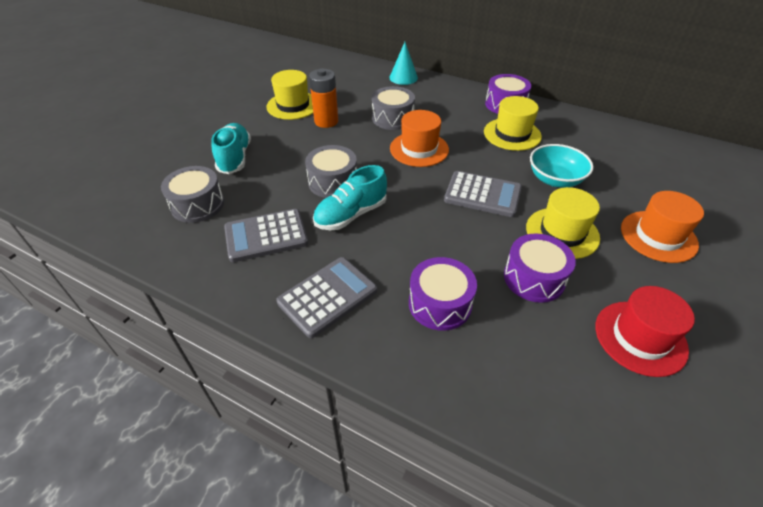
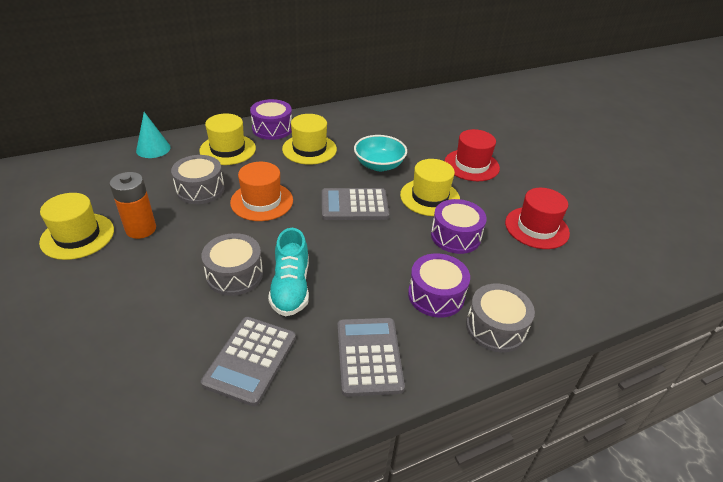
camera: 55 degrees left, 5 degrees down
grey drum [161,166,224,223] -> grey drum moved to [466,284,535,353]
turquoise shoe [211,123,251,174] -> none
grey calculator [444,171,522,217] -> grey calculator turned 150 degrees counterclockwise [322,188,389,220]
orange hat [621,191,704,263] -> red hat [444,129,500,181]
none -> yellow hat [199,113,256,165]

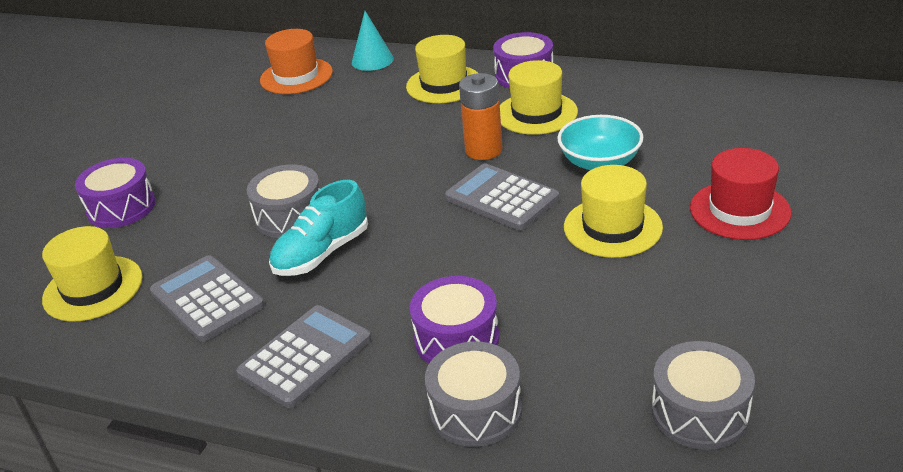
camera: 50 degrees right, 5 degrees down
yellow hat [39,193,114,260] -> yellow hat moved to [42,226,142,322]
orange battery [110,172,156,239] -> orange battery moved to [459,73,503,160]
grey drum [171,155,224,204] -> grey drum moved to [652,341,755,450]
grey calculator [201,317,296,406] -> grey calculator turned 75 degrees clockwise [150,255,264,342]
orange hat [230,162,293,221] -> orange hat moved to [260,29,333,94]
purple drum [431,199,487,254] -> purple drum moved to [75,158,156,228]
red hat [505,188,570,249] -> none

